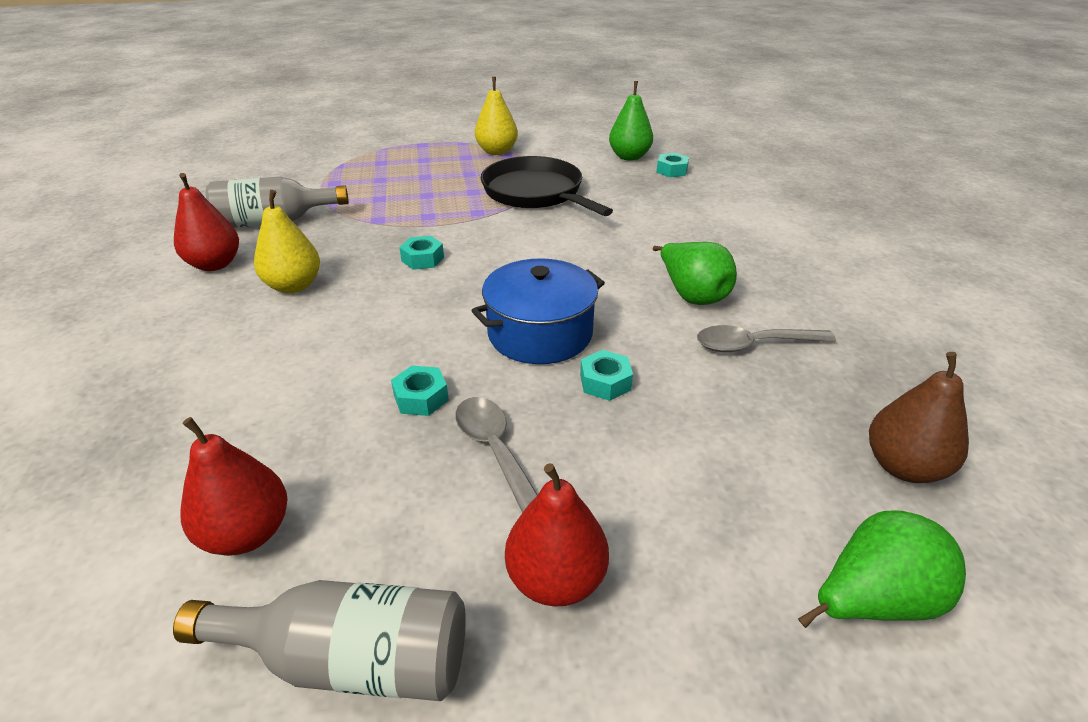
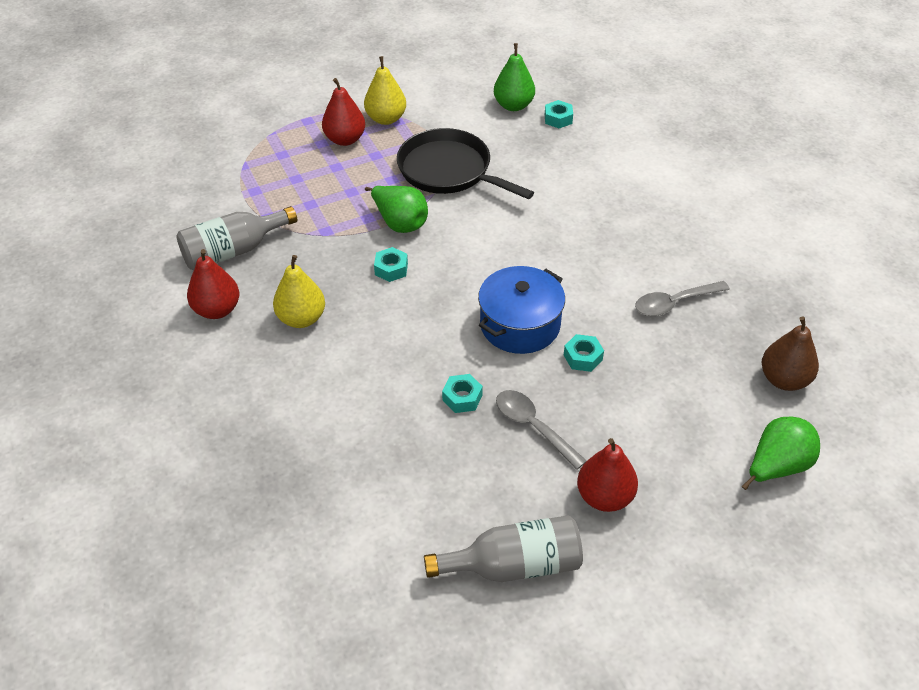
camera: 15 degrees left, 10 degrees up
red pear [180,417,288,556] -> red pear moved to [322,78,365,146]
green pear [653,242,737,305] -> green pear moved to [365,186,428,233]

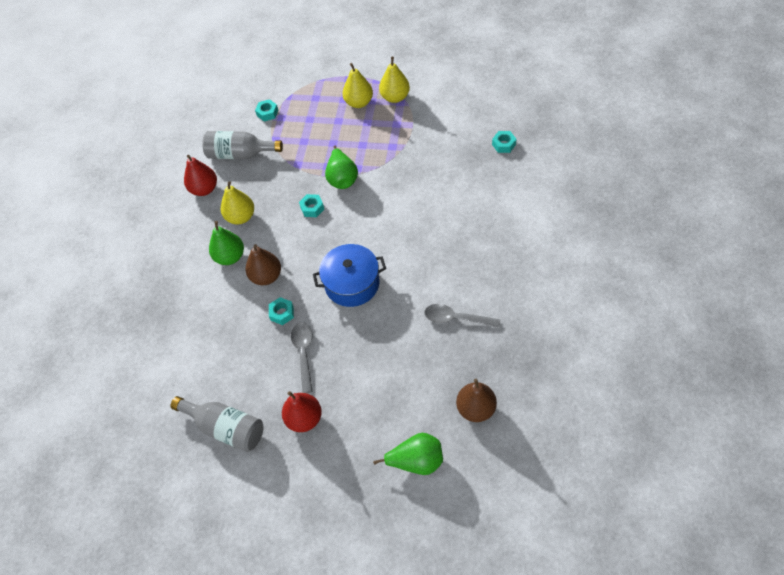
camera: 40 degrees right, 10 degrees up
red pear [322,78,365,146] -> yellow pear [342,63,373,108]
black pan [397,128,534,199] -> none
green pear [494,43,535,111] -> green pear moved to [209,221,244,265]
turquoise nut [564,334,604,372] -> turquoise nut moved to [255,99,279,121]
none -> brown pear [246,244,281,285]

